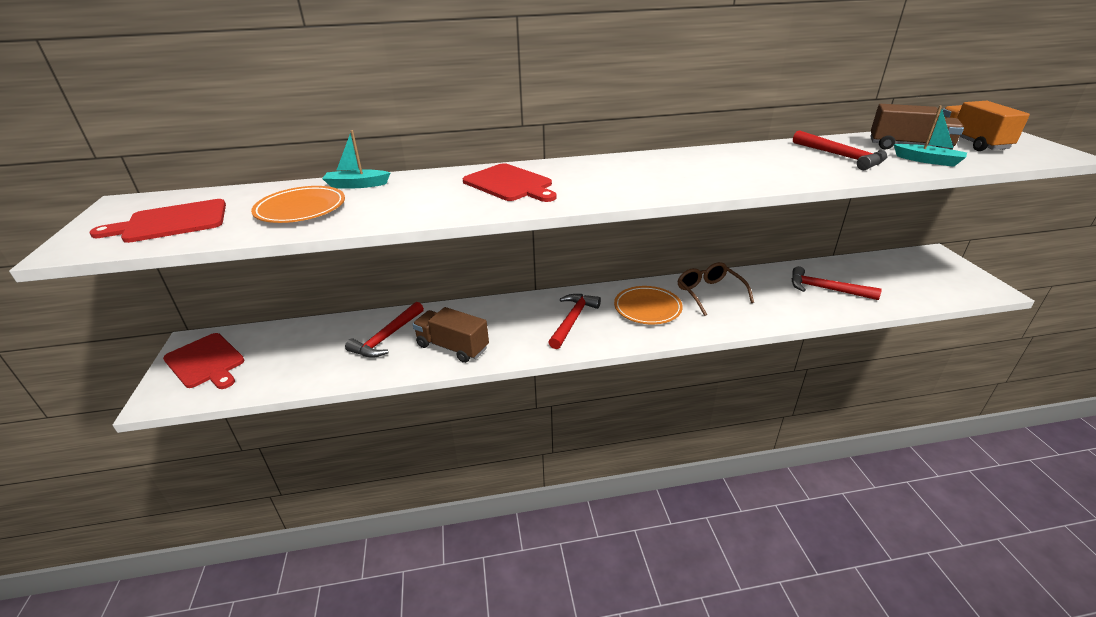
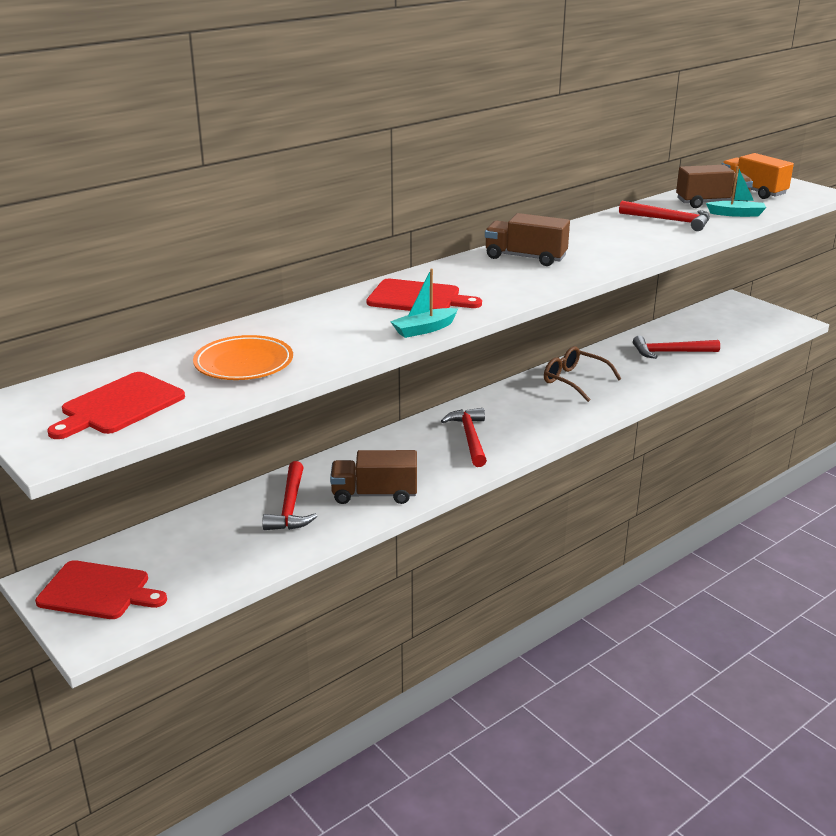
camera: 30 degrees left, 5 degrees down
turquoise boat [322,130,390,189] -> turquoise boat moved to [390,269,458,338]
orange plate [614,286,683,324] -> none
none -> brown truck [485,213,570,266]

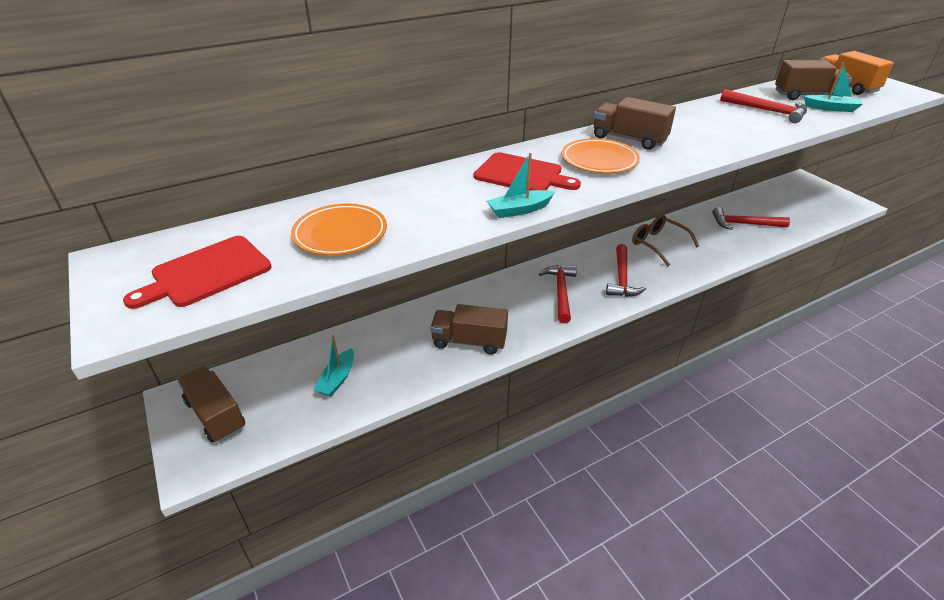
camera: 10 degrees right, 10 degrees up
red cutting board [35,560,167,619] -> brown truck [177,366,245,443]
red hammer [262,461,317,530] -> red hammer moved to [606,244,646,297]
none -> turquoise boat [314,335,354,397]
none -> orange plate [562,138,640,174]

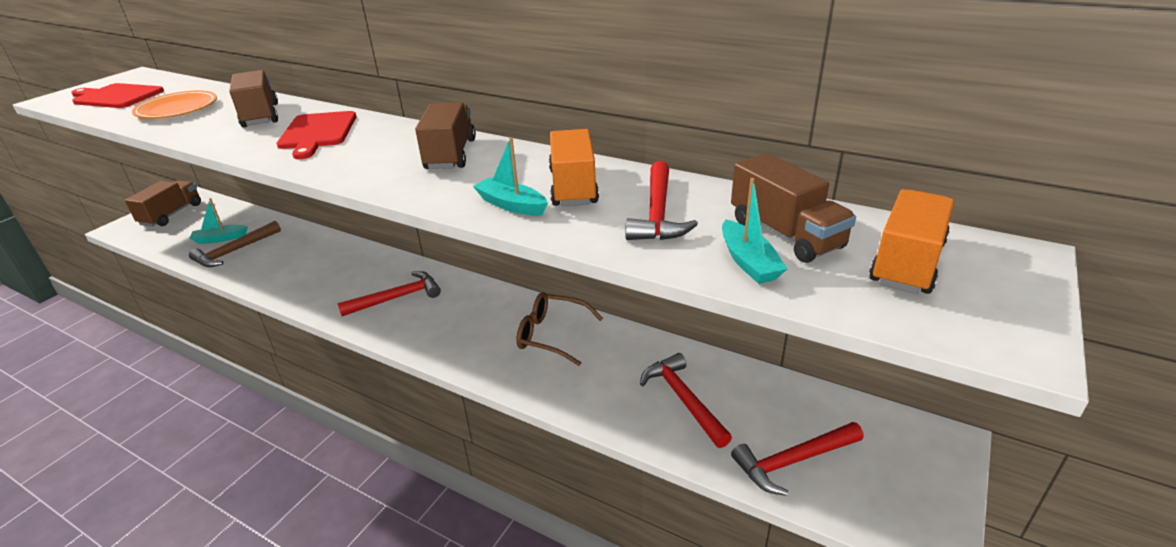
camera: 60 degrees right, 5 degrees down
brown truck [430,304,508,355] -> brown truck moved to [229,70,278,127]
turquoise boat [487,153,555,218] -> turquoise boat moved to [473,137,548,216]
orange plate [562,138,640,174] -> none
red hammer [606,244,646,297] -> red hammer moved to [731,422,864,496]
brown glasses [632,214,699,266] -> brown glasses turned 90 degrees counterclockwise [516,292,603,366]
none -> brown hammer [189,221,281,267]
none -> orange truck [549,129,599,206]

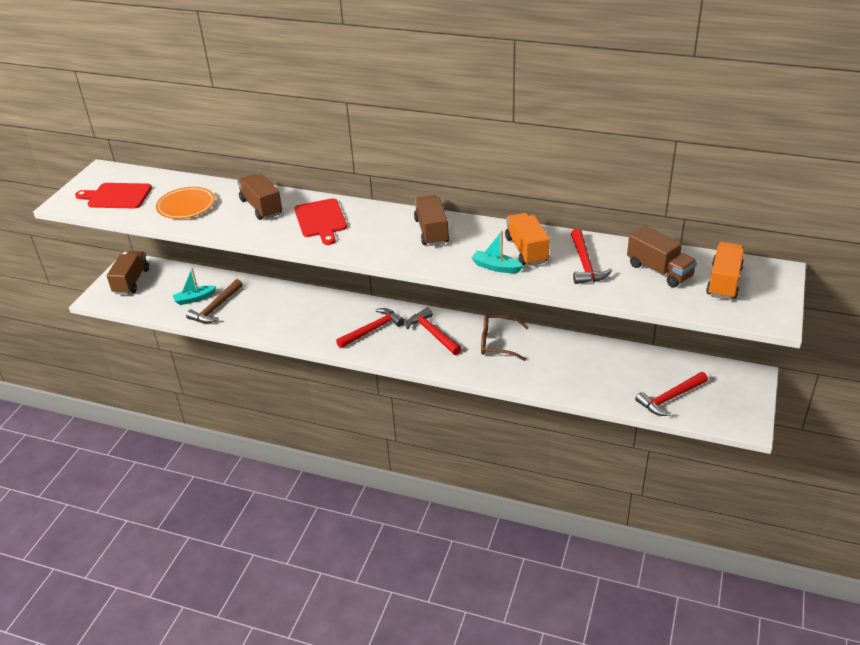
camera: 10 degrees left, 5 degrees up
red hammer [640,353,732,448] -> red hammer moved to [406,307,462,355]
turquoise boat [722,178,787,284] -> none

